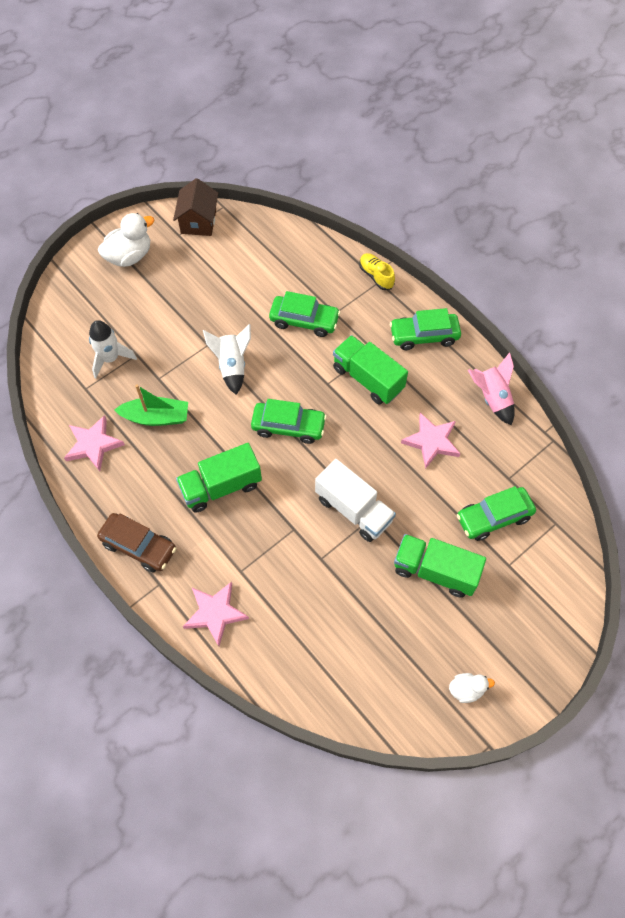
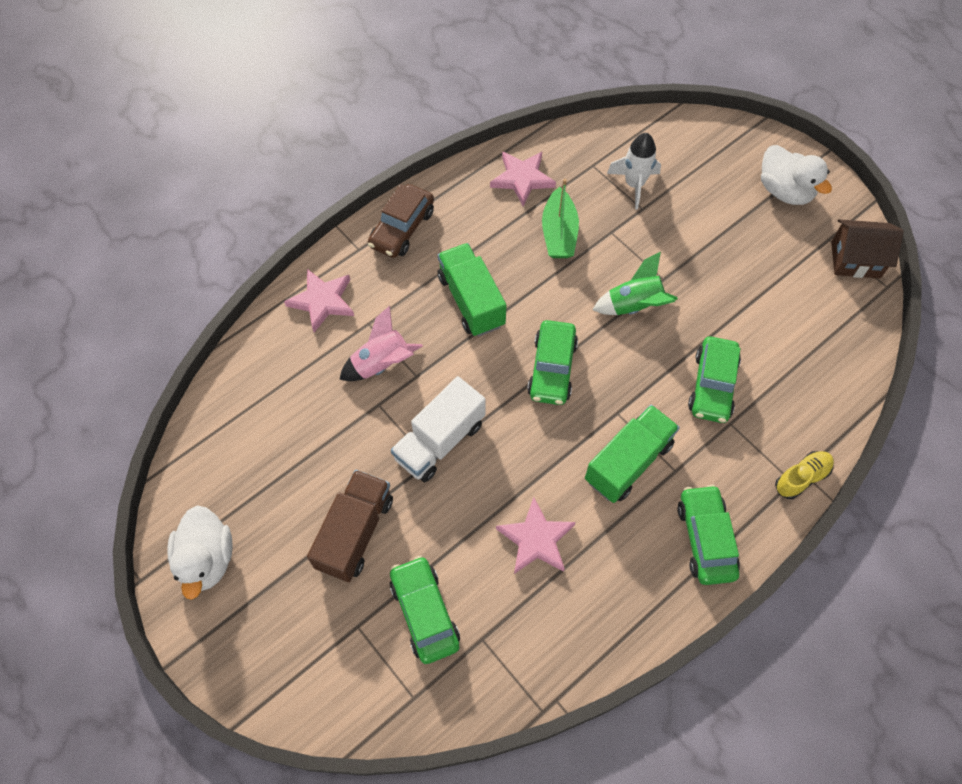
camera: 90 degrees right, 0 degrees up
white rocket [203,324,251,395] -> green rocket [593,252,678,315]
green truck [394,534,486,597] -> brown truck [307,470,393,582]
white duck [449,673,495,703] -> white duck [167,505,233,600], size x1.82
pink rocket [468,352,515,425] -> pink rocket moved to [339,306,423,381]

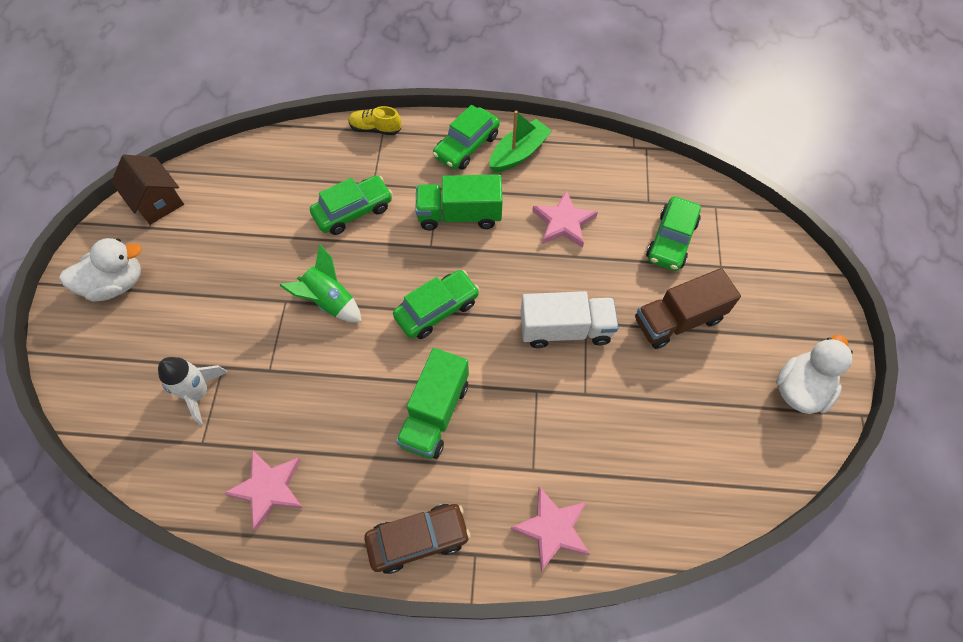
camera: 135 degrees left, 0 degrees up
pink rocket [339,306,423,381] -> none
green boat [542,179,579,258] -> green boat moved to [489,111,552,172]
white duck [761,145,832,205] -> white duck turned 60 degrees clockwise [59,238,142,302]

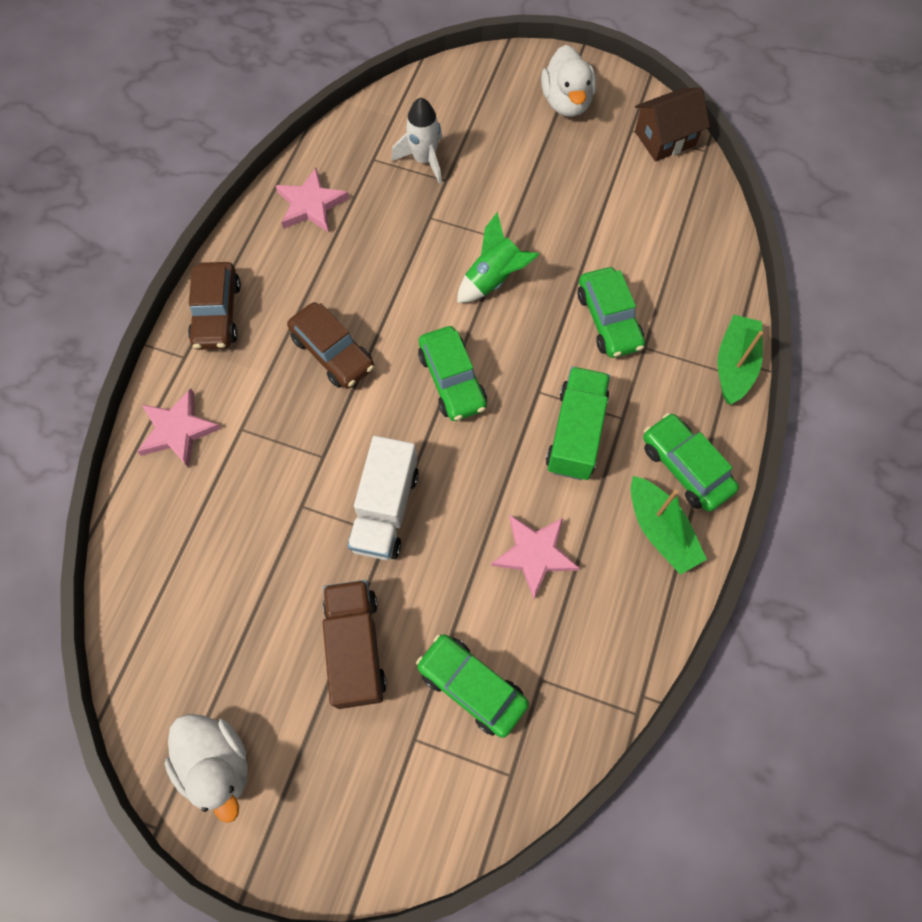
camera: 105 degrees right, 5 degrees up
yellow shoe [348,106,401,135] -> green boat [717,314,763,404]
green truck [396,348,469,459] -> brown car [287,302,374,389]

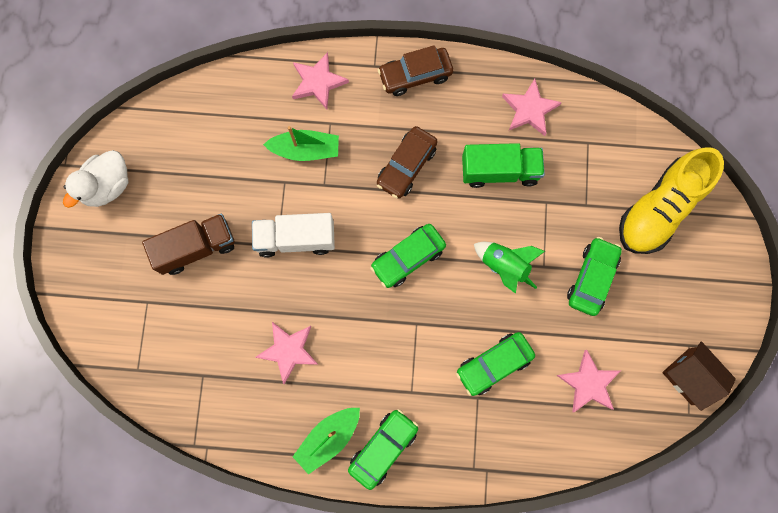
camera: 75 degrees right, 10 degrees up
white rocket [392,98,442,184] -> none
green car [416,634,529,738] -> green car moved to [567,237,622,316]
white duck [541,45,596,117] -> none
green truck [546,367,610,480] -> green truck moved to [462,143,545,188]
green boat [717,314,763,404] -> green boat moved to [263,126,339,161]
none -> pink star [556,350,621,412]
none -> yellow shoe [619,147,724,254]

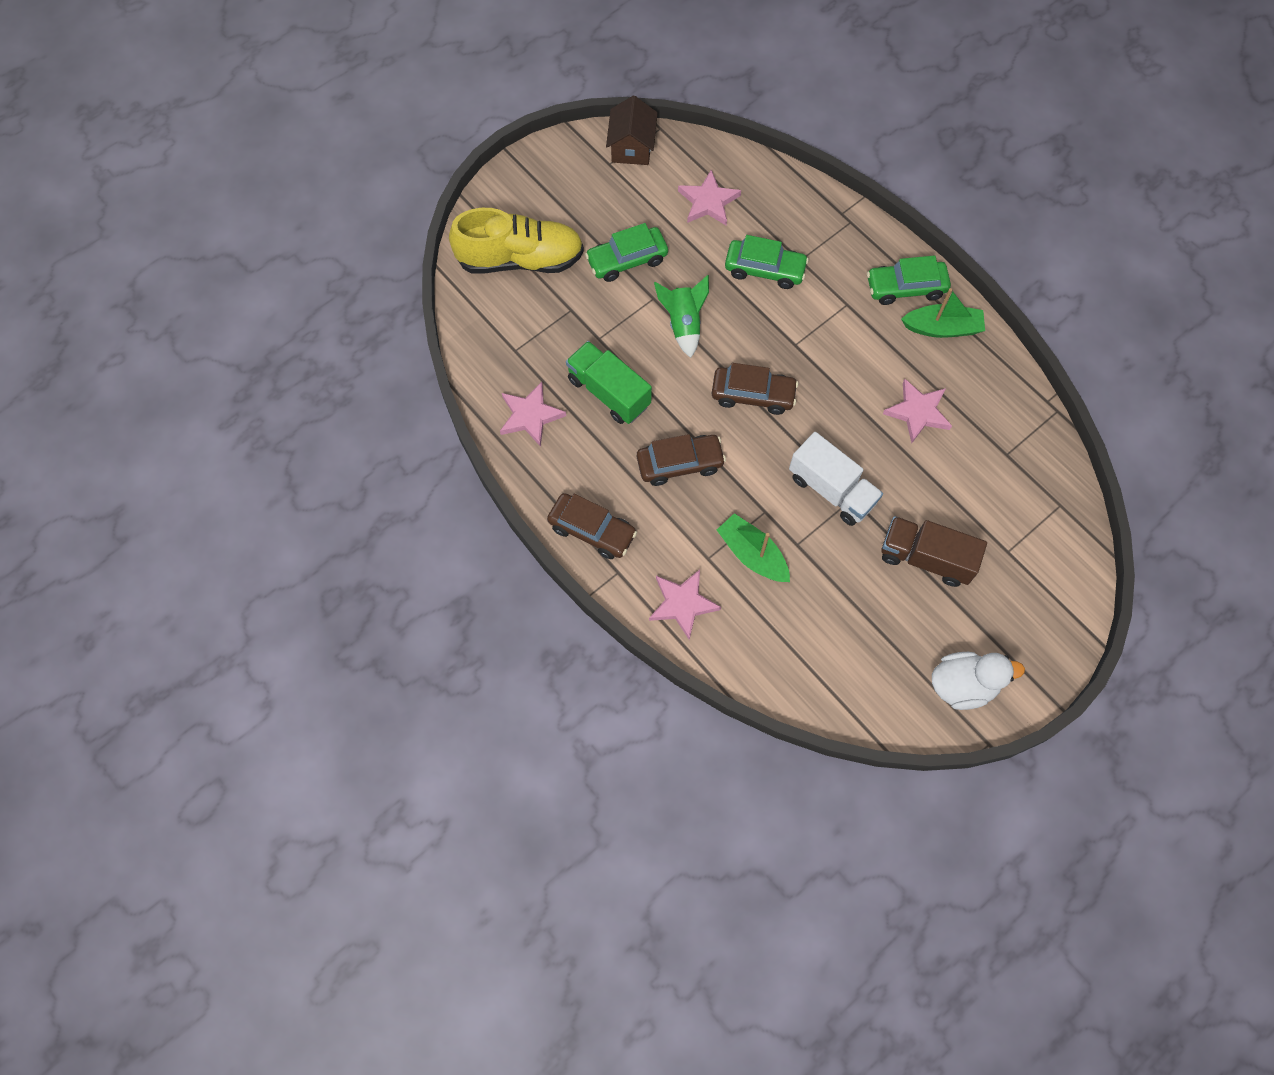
camera: 135 degrees left, 10 degrees down
green car [370,224,446,288] -> brown car [712,363,798,415]

